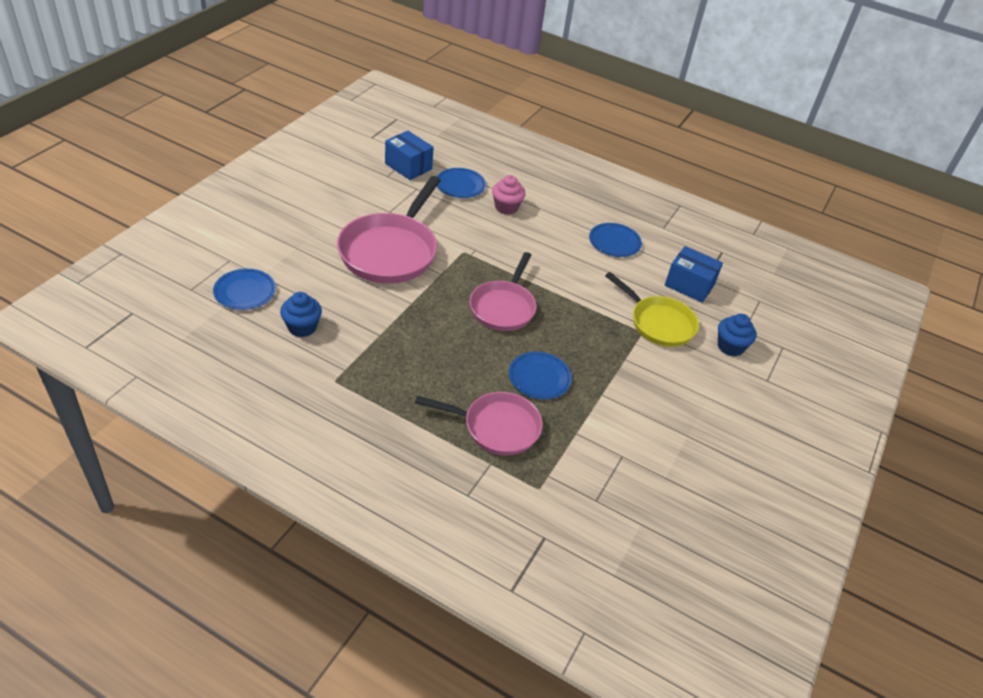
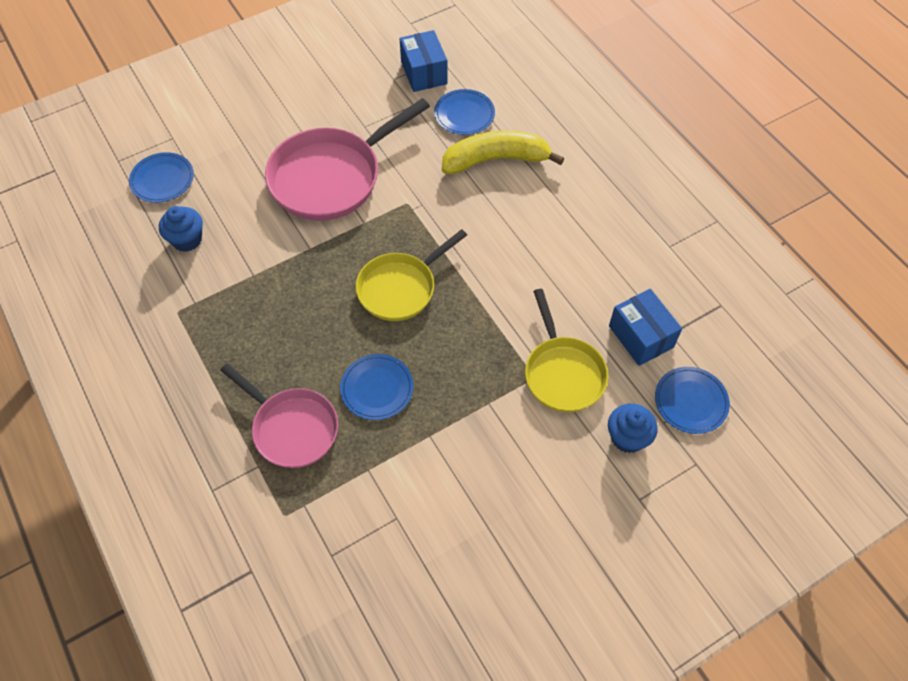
camera: 35 degrees right, 15 degrees up
pink pan [470,252,537,331] -> yellow pan [356,229,467,321]
pink cupcake [492,175,526,215] -> yellow banana [442,131,564,174]
blue plate [589,223,642,257] -> blue plate moved to [655,367,730,434]

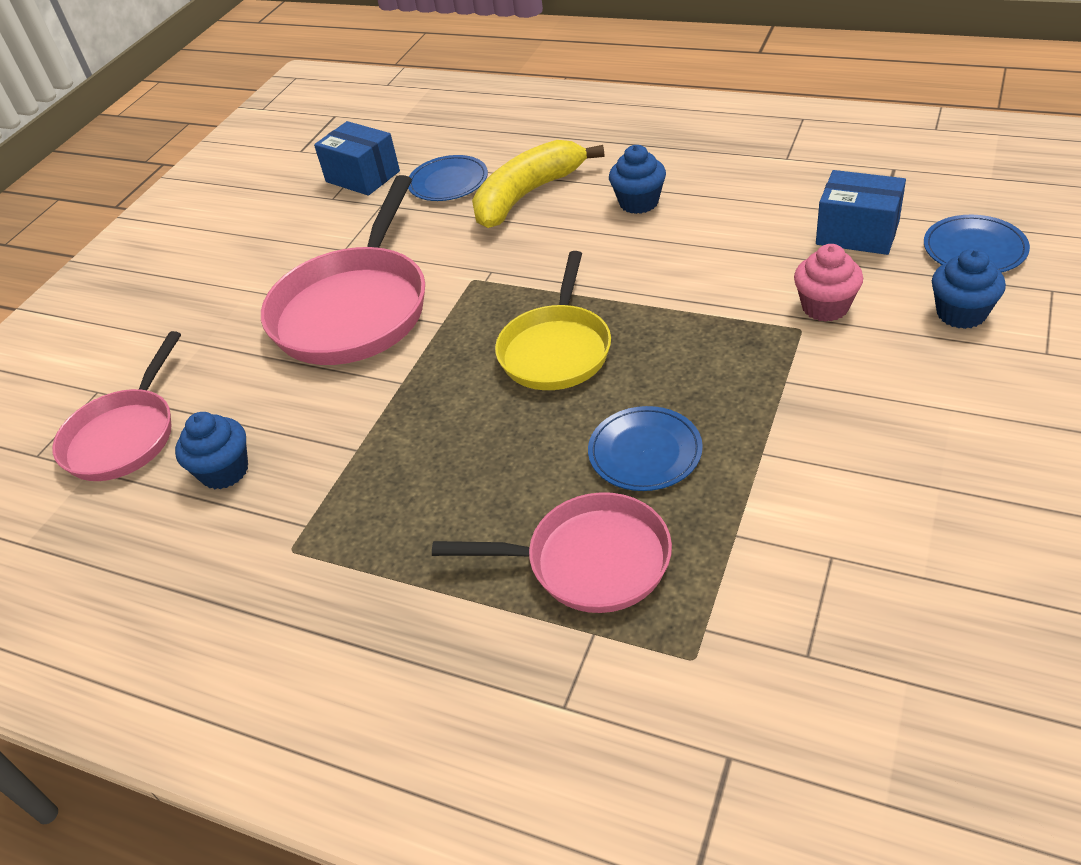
camera: 30 degrees left, 15 degrees down
blue plate [129,152,194,203] -> pink pan [52,331,181,481]
yellow pan [525,289,608,412] -> pink cupcake [794,244,863,322]
none -> blue cupcake [609,145,666,214]

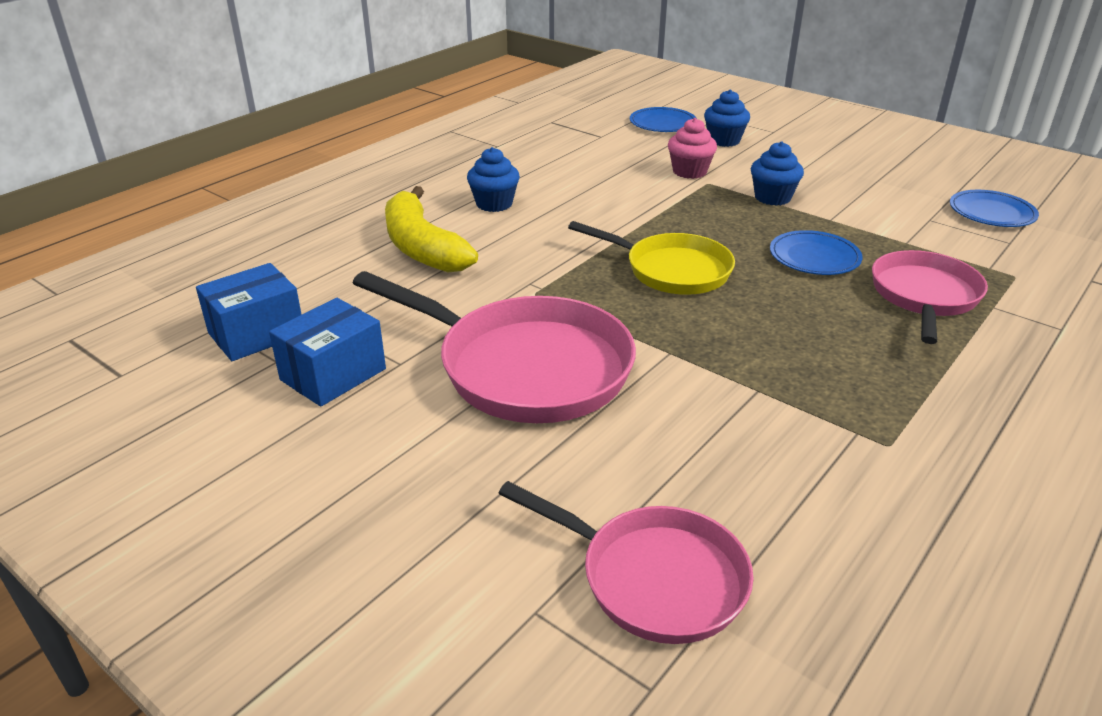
camera: 80 degrees left, 10 degrees down
blue cupcake [175,412,248,489] -> blue cupcake moved to [751,141,804,206]
blue plate [408,155,488,201] -> blue plate moved to [950,190,1039,227]
blue box [816,170,906,255] -> blue box moved to [269,298,386,407]

